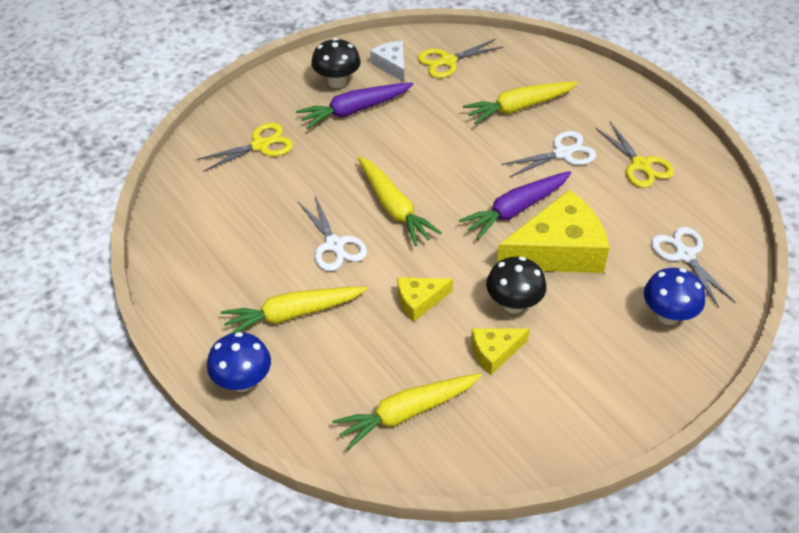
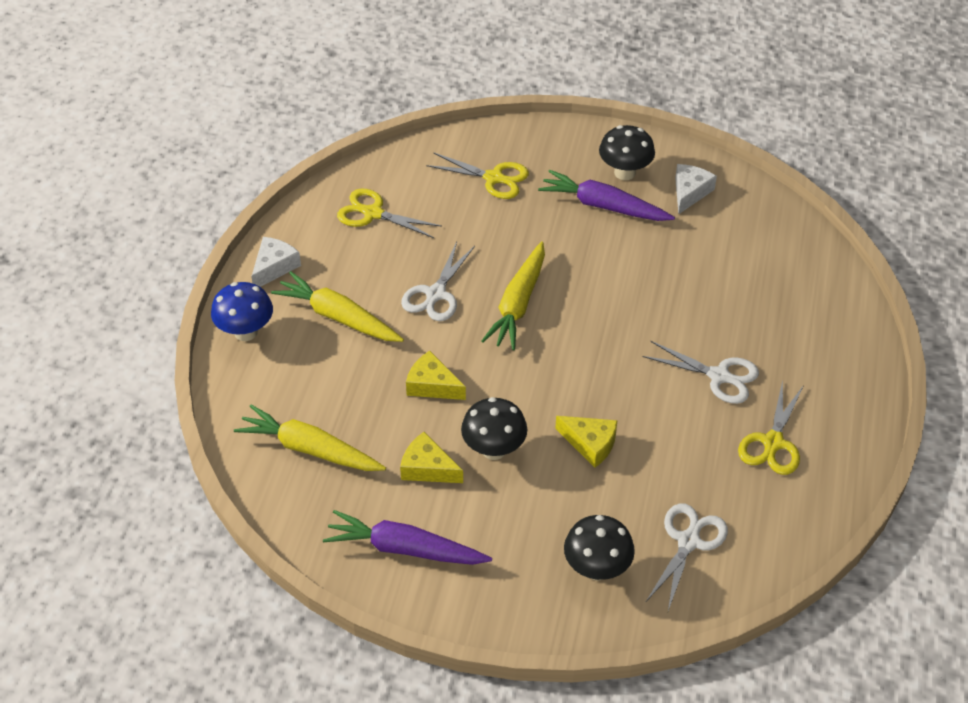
camera: 50 degrees right, 0 degrees up
yellow scissors [418,39,504,78] -> yellow scissors moved to [337,189,442,238]
purple carrot [459,171,571,240] -> purple carrot moved to [323,510,492,565]
yellow carrot [463,82,578,124] -> none
yellow cheese [497,190,609,273] -> yellow cheese [555,416,618,468], size x0.50
blue mushroom [644,268,705,325] -> black mushroom [564,515,635,581]
none -> white cheese [251,237,301,287]

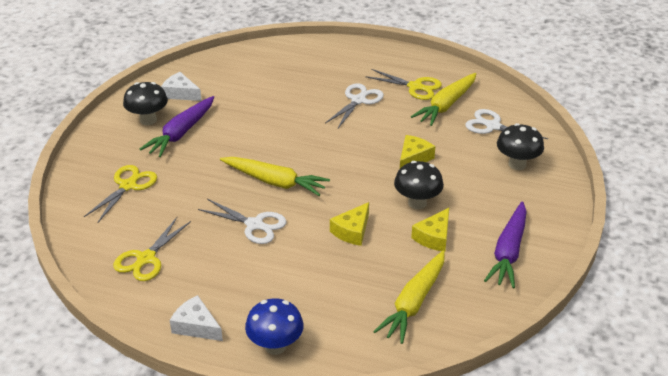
camera: 85 degrees left, 10 degrees down
yellow carrot [271,271,404,342] -> yellow carrot moved to [411,73,476,126]

